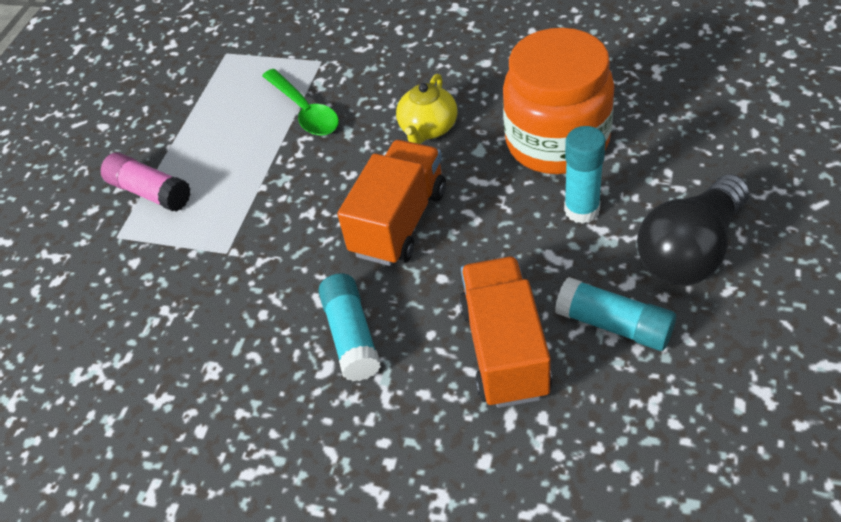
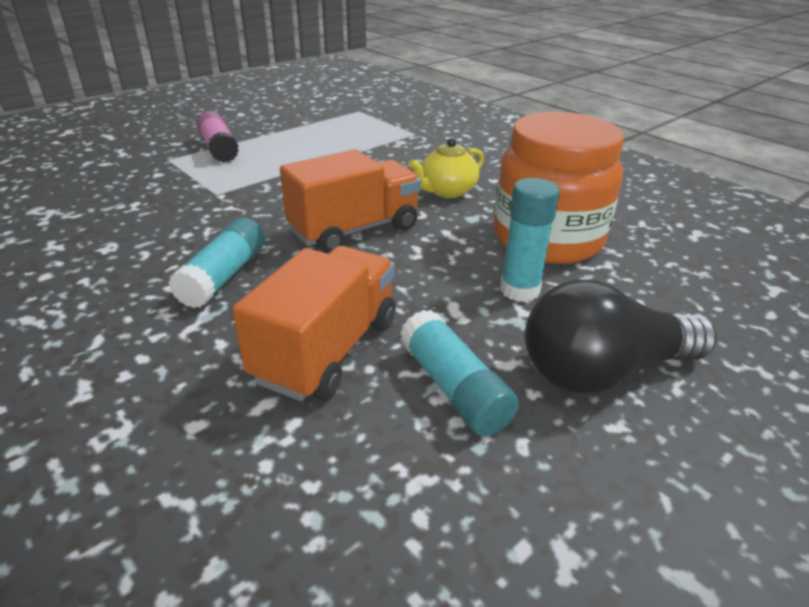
camera: 25 degrees right, 15 degrees down
green spoon [262,69,339,136] -> none

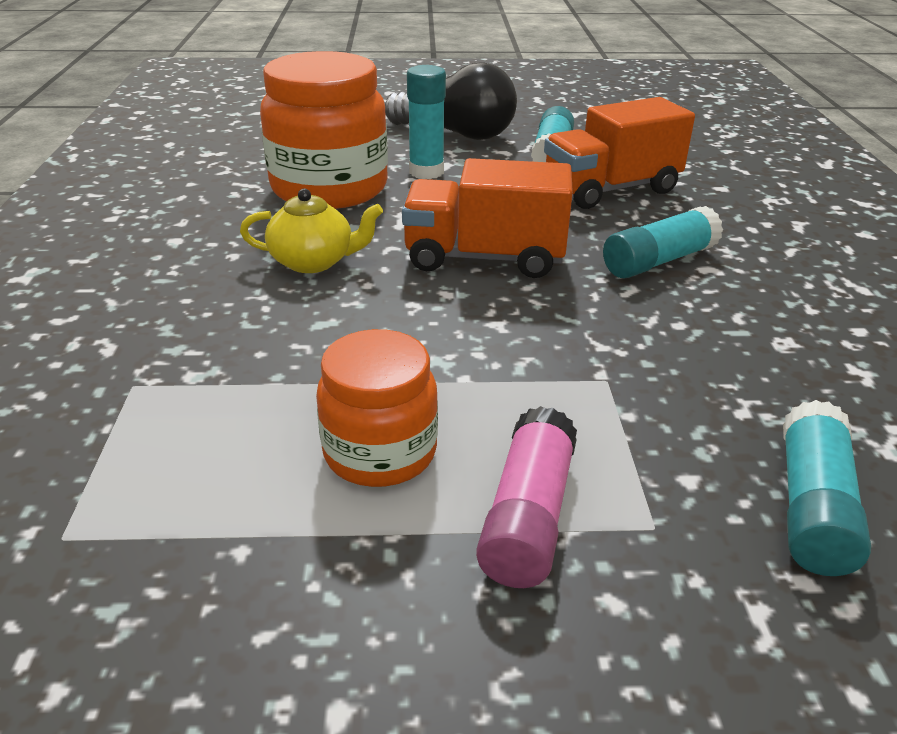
camera: 140 degrees left, 0 degrees up
none -> orange jar [316,329,438,487]
none -> turquoise glue stick [783,400,871,576]

